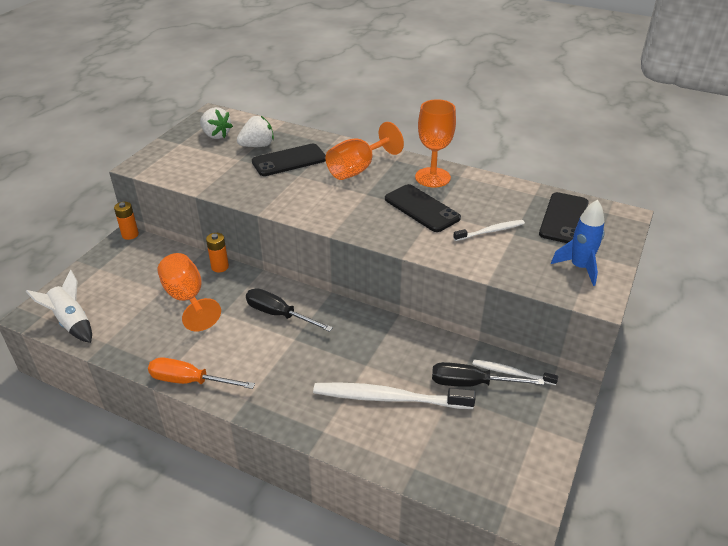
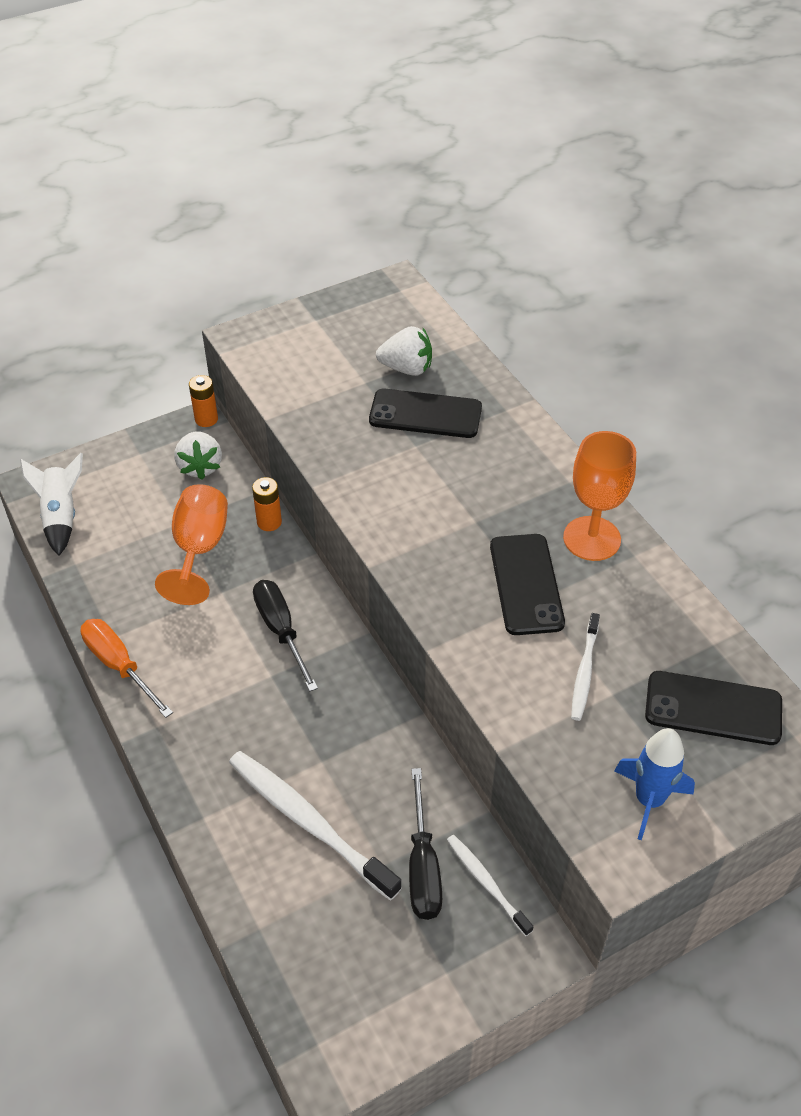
camera: 35 degrees right, 10 degrees up
white strawberry [200,107,233,139] -> white strawberry moved to [174,431,222,480]
orange goblet [326,122,404,180] -> none
black screwdriver [432,362,544,387] -> black screwdriver turned 135 degrees counterclockwise [409,768,442,920]
white toothbrush [453,220,525,241] -> white toothbrush turned 90 degrees clockwise [571,613,600,721]
black phone [539,192,589,243] -> black phone turned 45 degrees clockwise [645,671,782,745]

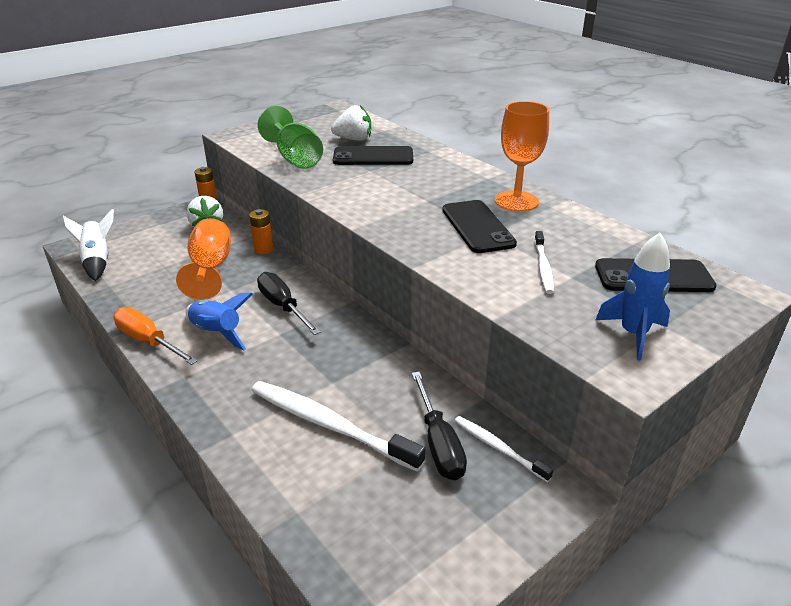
camera: 10 degrees left, 15 degrees down
none -> blue rocket [185,293,253,351]
none -> green goblet [258,106,323,169]

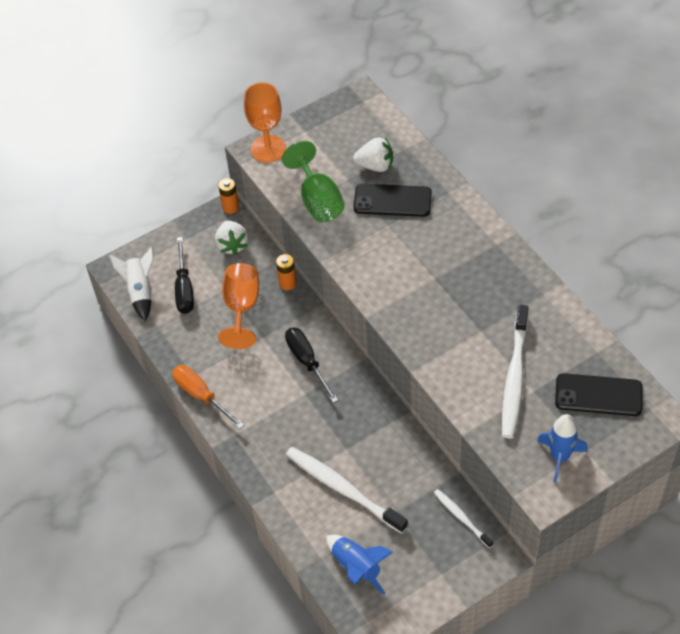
camera: 10 degrees right, 20 degrees up
blue rocket [185,293,253,351] -> blue rocket moved to [326,535,393,595]
black screwdriver [412,372,467,480] -> black screwdriver moved to [175,237,194,314]
black phone [442,200,517,253] -> none
orange goblet [495,101,549,212] -> orange goblet moved to [244,82,286,163]
white toothbrush [534,231,554,294] -> white toothbrush [502,305,529,439], size x1.84

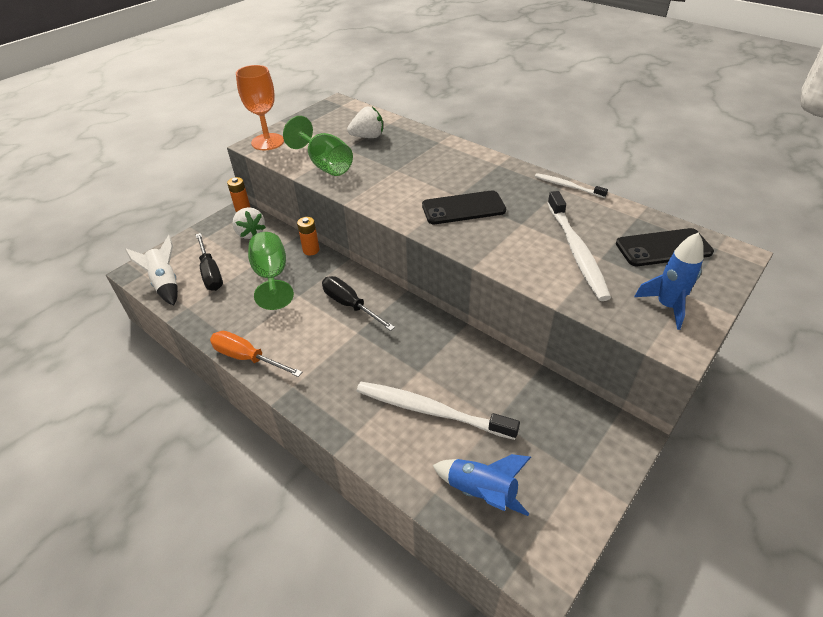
camera: 20 degrees left, 10 degrees down
orange goblet [218,263,259,349] -> green goblet [248,232,294,310]
black phone [354,184,432,217] -> black phone moved to [422,190,506,224]
white toothbrush [434,489,493,548] -> white toothbrush moved to [535,173,608,198]

